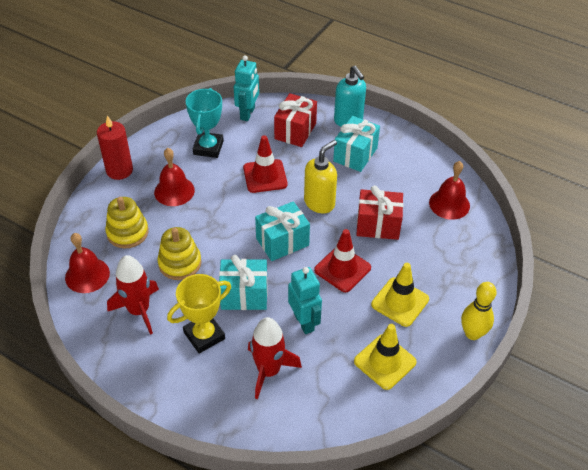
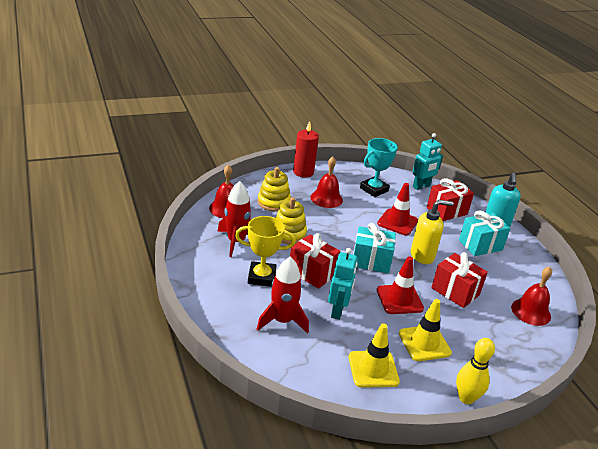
camera: 35 degrees right, 15 degrees down
turquoise gift [219,255,268,310] -> red gift [290,233,341,289]

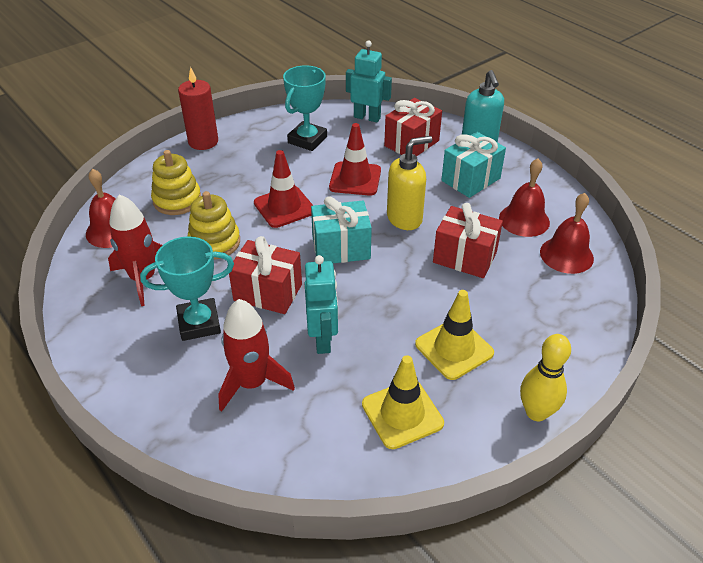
camera: 15 degrees left, 10 degrees up
yellow trophy [235,216,295,287] -> turquoise trophy [140,236,234,341]
red bell [310,157,343,208] -> red bell moved to [499,158,550,237]
red traffic cone [377,256,424,314] -> red traffic cone moved to [254,150,313,228]
turquoise robot [413,133,443,190] -> turquoise robot turned 105 degrees counterclockwise [346,40,392,122]

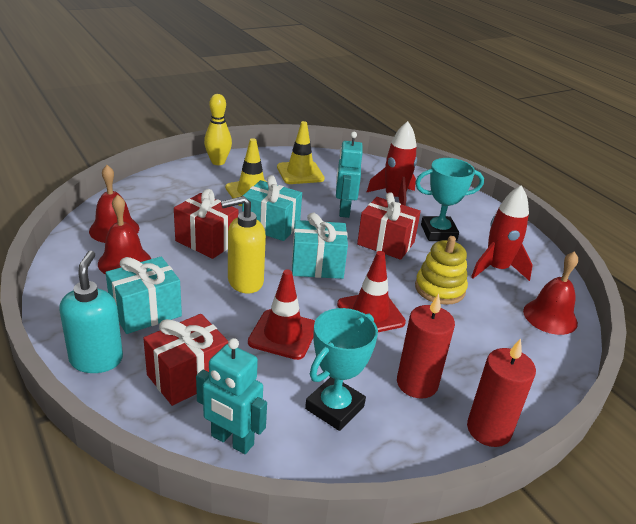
camera: 175 degrees left, 10 degrees down
yellow stacking toy [151,150,201,215] -> none
none -> turquoise gift [242,175,302,241]
none -> red candle [397,294,455,399]

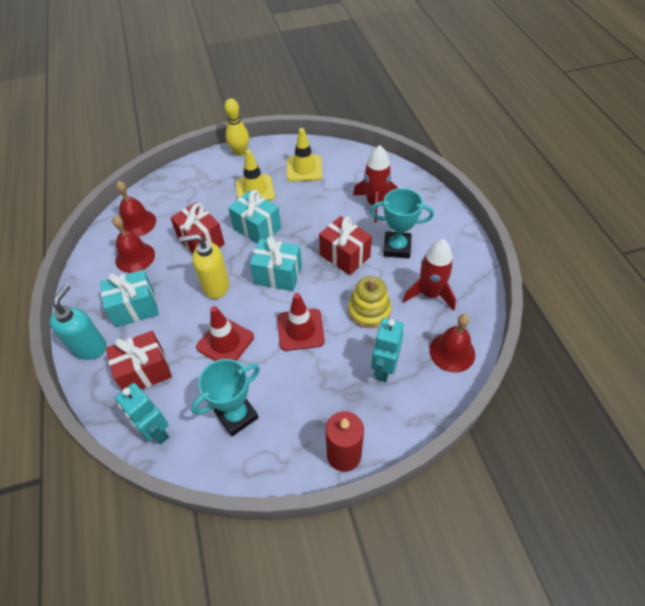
camera: 20 degrees right, 20 degrees up
turquoise robot [336,132,363,218] -> turquoise robot moved to [371,318,404,382]
red candle [397,294,455,399] -> none

